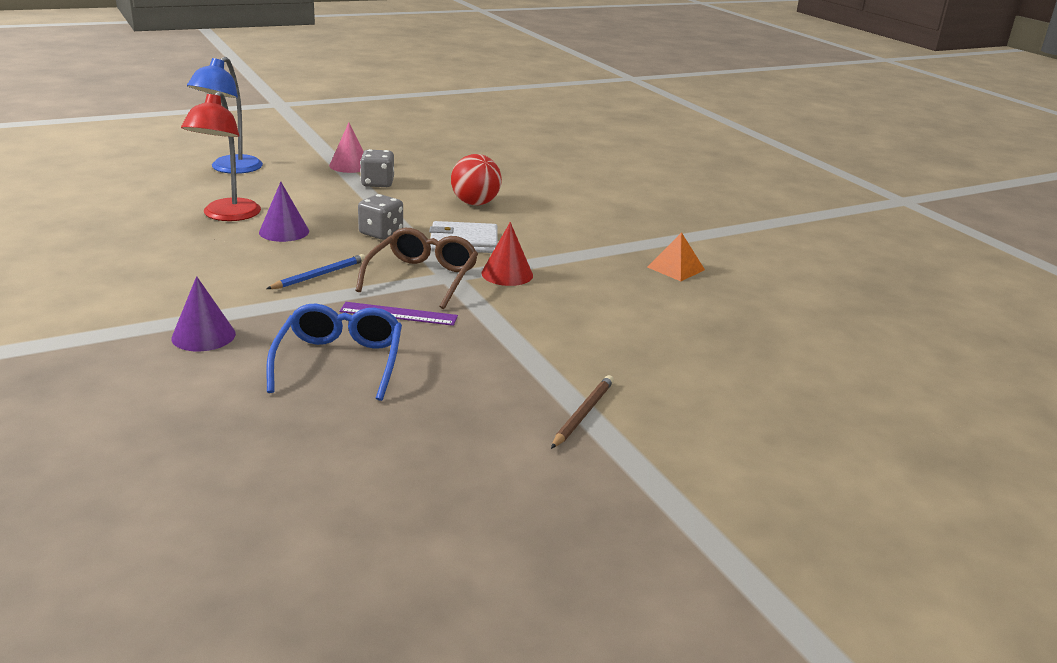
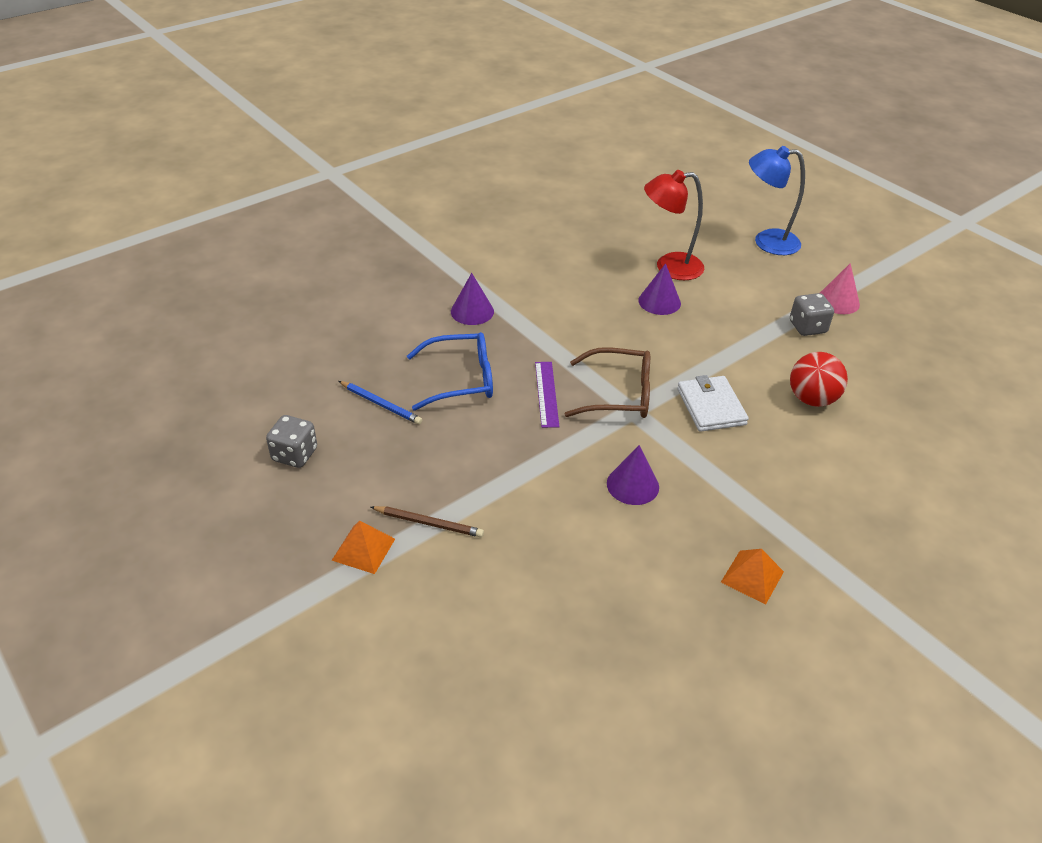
camera: 80 degrees right, 15 degrees up
blue pencil [266,254,365,289] -> blue pencil moved to [339,381,422,424]
grey dice [358,194,403,240] -> grey dice moved to [266,415,317,468]
red cone [481,222,533,286] -> none
none -> orange pyramid [332,521,395,574]
none -> purple cone [607,445,659,505]

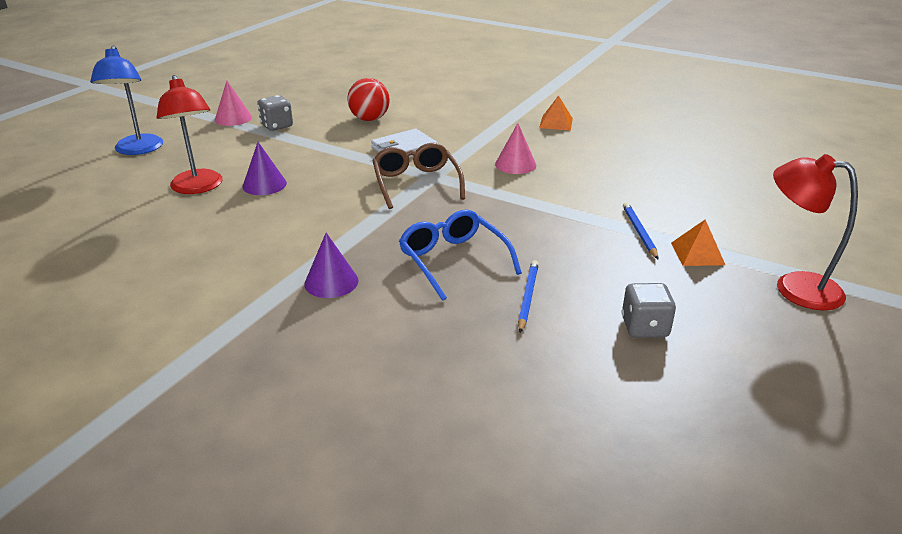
camera: 110 degrees left, 10 degrees down
brown pencil [371,506,484,538] -> blue pencil [623,202,658,259]
purple ruler [535,362,560,428] -> none
purple cone [607,445,659,505] -> pink cone [495,123,536,174]
none -> red lamp [773,154,858,310]

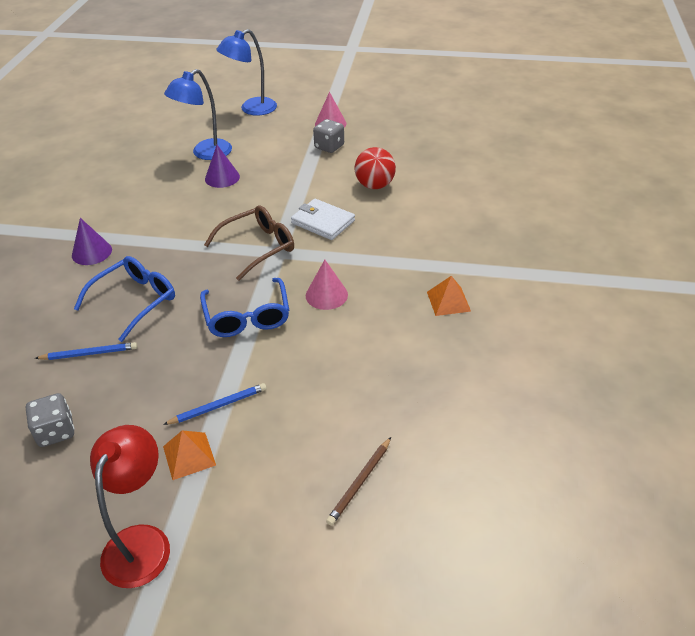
camera: 70 degrees right, 10 degrees up
red lamp [157,75,223,194] -> blue lamp [164,69,232,160]
none -> blue glasses [200,278,289,337]
none -> brown pencil [326,437,391,526]

